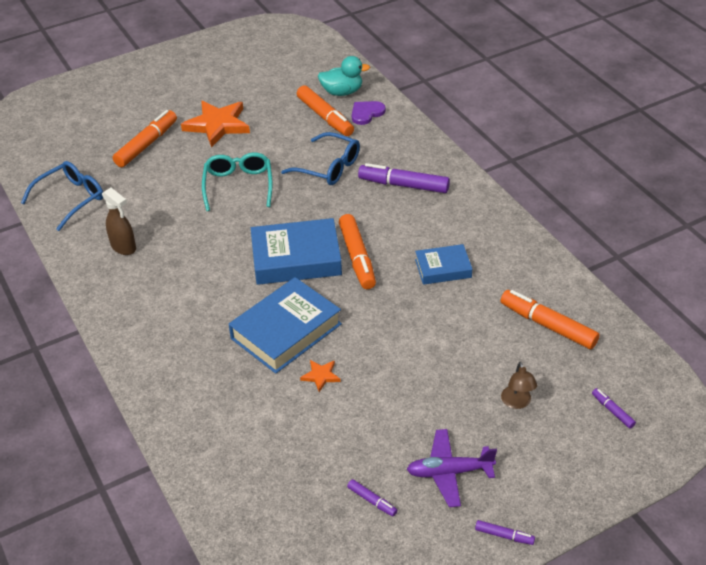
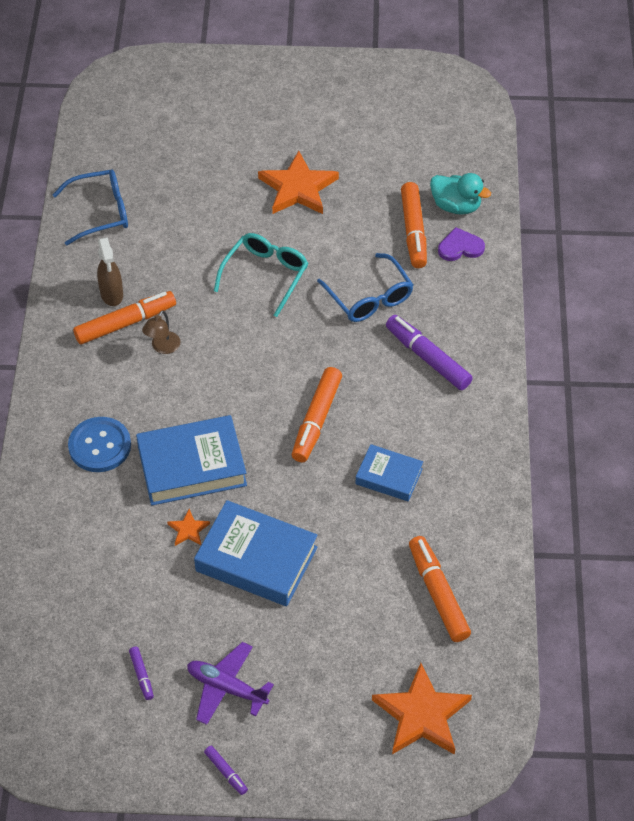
camera: 30 degrees right, 10 degrees up
orange marker [113,110,177,167] -> orange marker moved to [73,291,176,345]
blue book [251,218,342,285] -> blue book moved to [194,500,318,606]
brown lamp [501,362,537,409] -> brown lamp moved to [142,310,181,354]
purple marker [592,388,636,429] -> orange star [372,663,472,755]
none -> blue button [68,417,131,472]

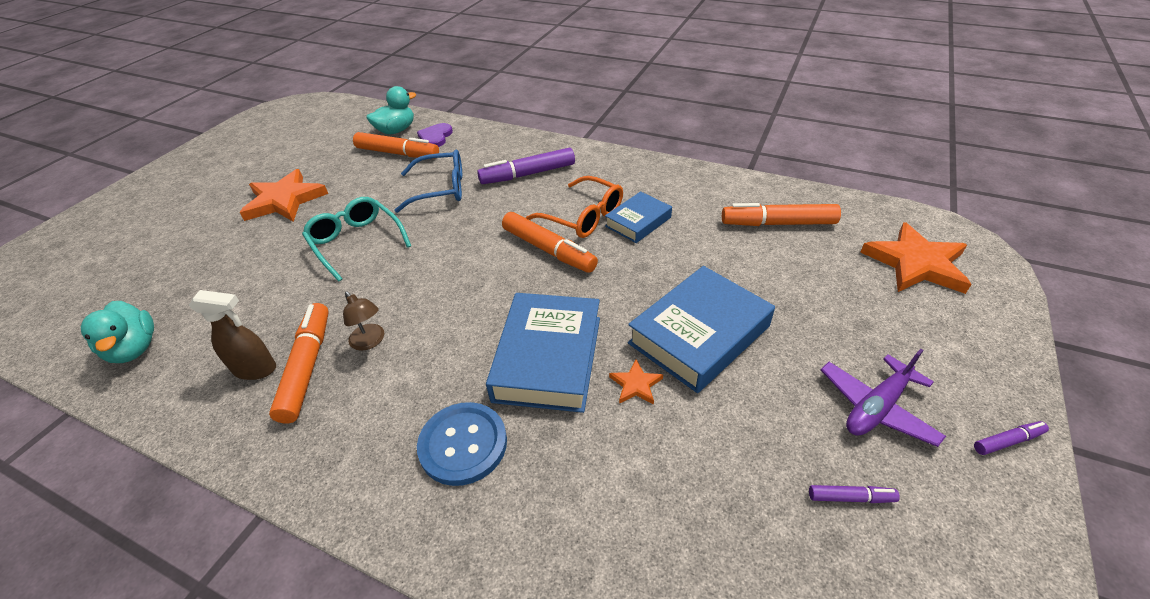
camera: 65 degrees left, 10 degrees down
blue glasses [52,169,128,245] -> turquoise duck [81,301,154,363]
none -> orange glasses [526,176,623,238]

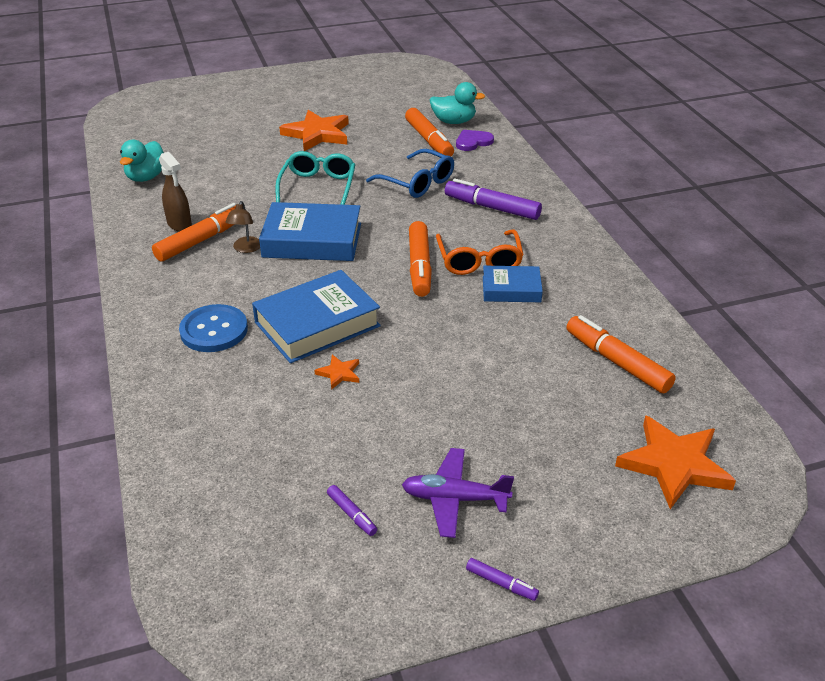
camera: 45 degrees right, 5 degrees down
blue book [628,266,775,393] -> blue book moved to [259,202,361,261]

